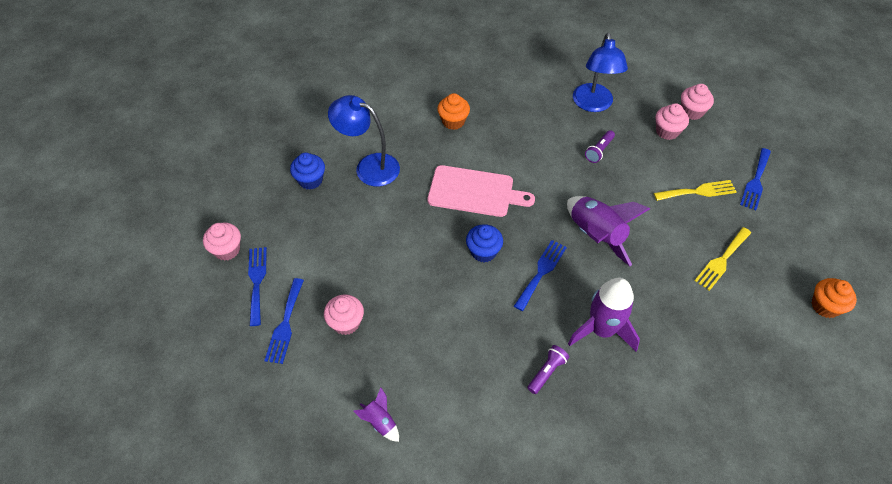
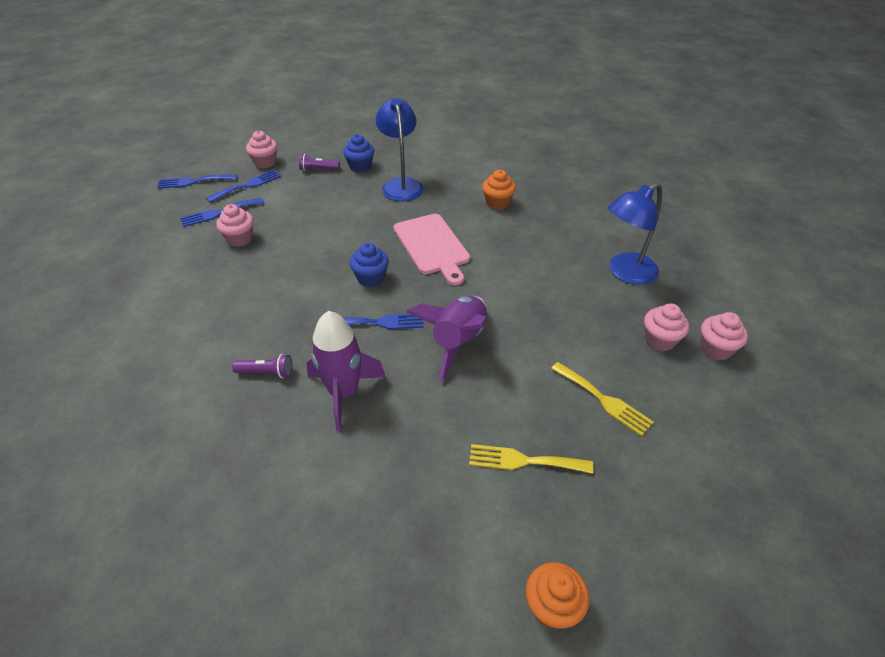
camera: 55 degrees right, 10 degrees down
purple rocket [353,388,399,442] -> none
purple flashlight [585,130,615,163] -> purple flashlight moved to [299,154,340,171]
blue fork [740,148,771,210] -> blue fork moved to [157,174,237,189]

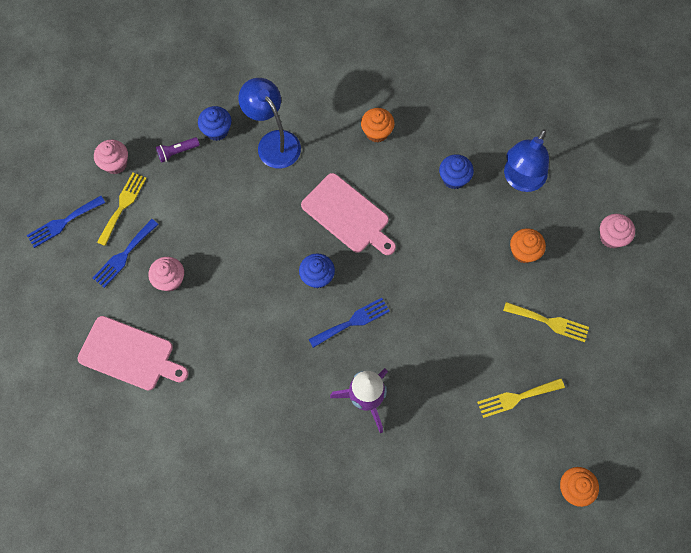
camera: 25 degrees left, 25 degrees up
blue fork [206,170,281,203] -> yellow fork [97,172,147,246]
purple flashlight [232,354,293,378] -> none
purple rocket [406,295,488,380] -> none
pink cupcake [644,303,689,351] -> none
none -> pink cutting board [78,316,188,391]
none -> blue cupcake [439,154,474,189]
none -> orange cupcake [510,228,546,263]

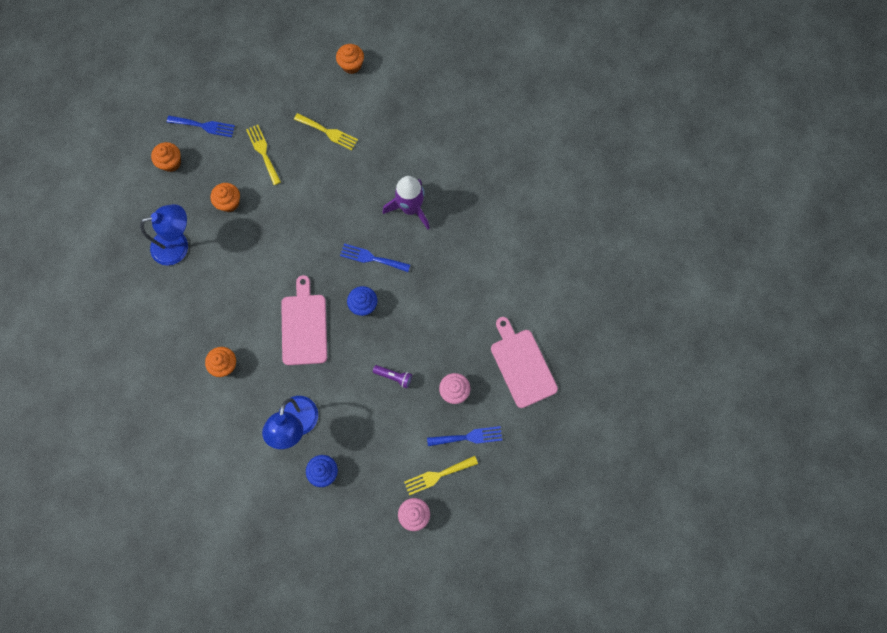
camera: 135 degrees left, 5 degrees up
blue fork [27,196,105,248] -> blue fork moved to [167,116,235,137]
purple flashlight [156,137,200,163] -> purple flashlight moved to [373,365,412,388]
blue cupcake [439,154,474,189] -> none
pink cupcake [600,214,635,249] -> orange cupcake [151,142,181,172]

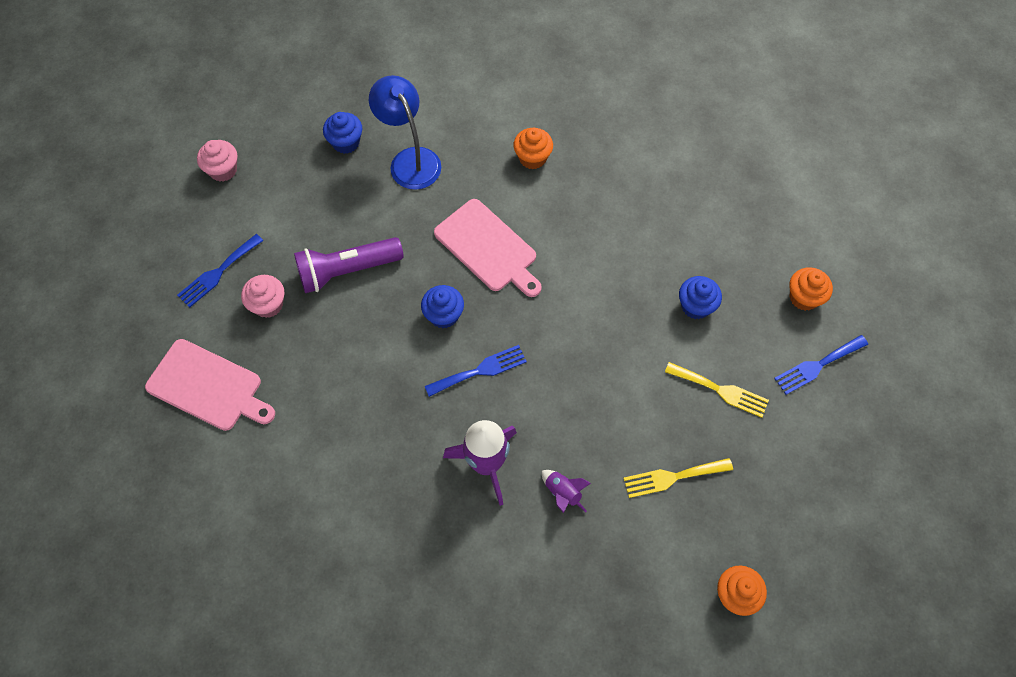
camera: 140 degrees right, 10 degrees down
blue lamp [140,204,188,266] -> none
orange cupcake [210,183,240,212] -> blue cupcake [679,276,722,319]
purple flashlight [373,365,412,388] -> purple flashlight [294,237,404,293], size x1.99
yellow fork [404,456,478,495] -> none
none -> purple rocket [542,470,591,513]

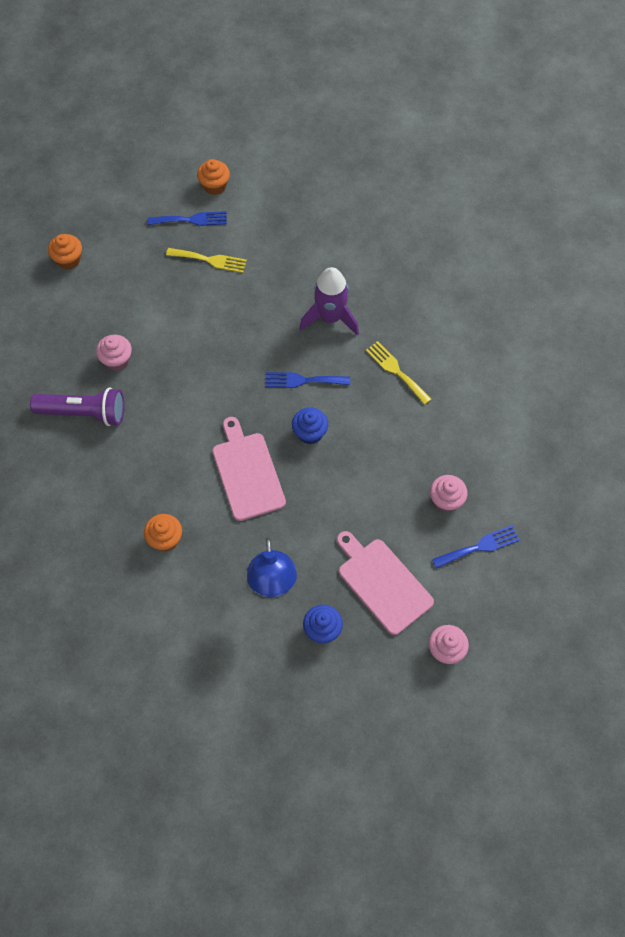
camera: 155 degrees left, 0 degrees up
pink cutting board [145,339,275,431] -> pink cutting board moved to [337,531,434,635]
purple flashlight [294,237,404,293] -> purple flashlight moved to [30,387,124,426]
purple rocket [542,470,591,513] -> none
yellow fork [665,362,769,418] -> yellow fork moved to [366,341,431,405]
blue cupcake [679,276,722,319] -> pink cupcake [96,335,132,371]
blue fork [774,335,868,395] -> blue fork moved to [147,211,227,226]
orange cupcake [789,267,833,311] -> orange cupcake moved to [48,234,82,270]

